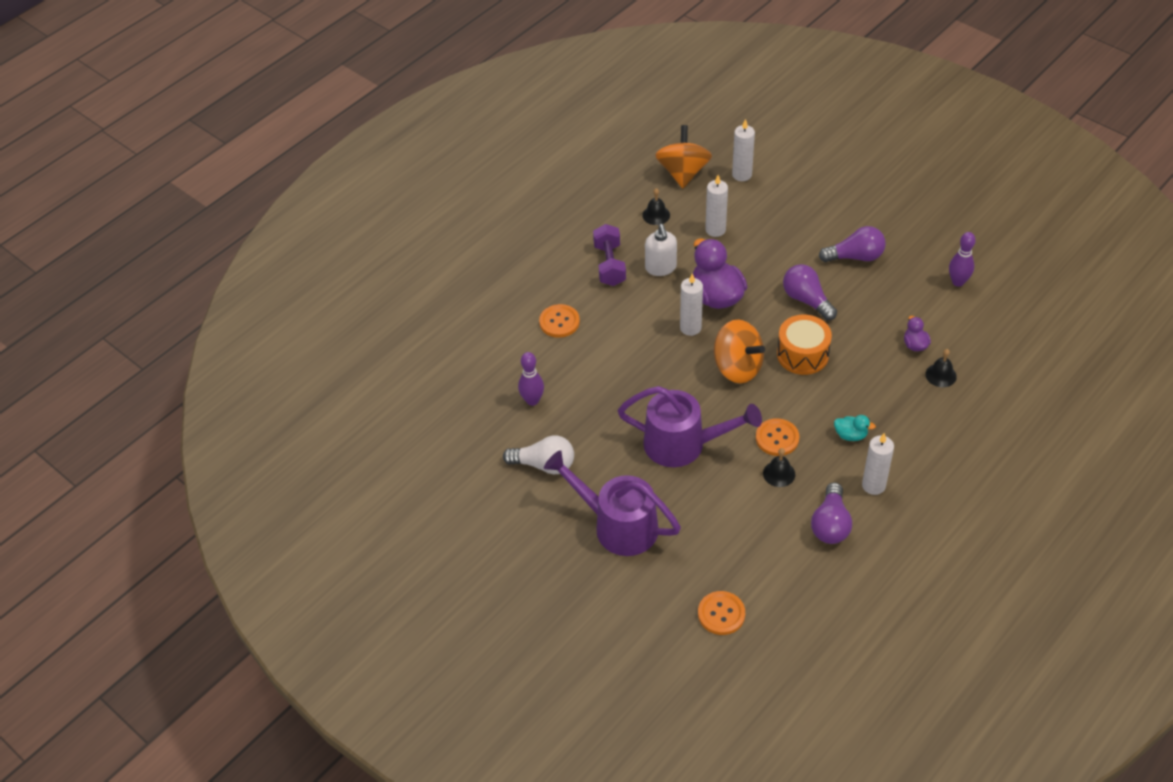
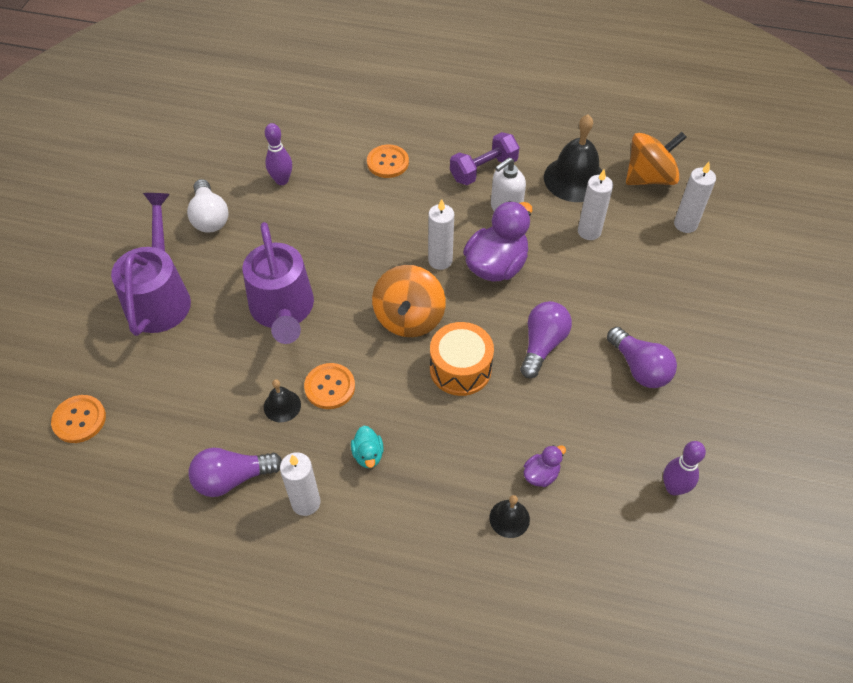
camera: 60 degrees right, 5 degrees up
black bell [642,188,670,225] -> black bell [544,114,602,202], size x2.02

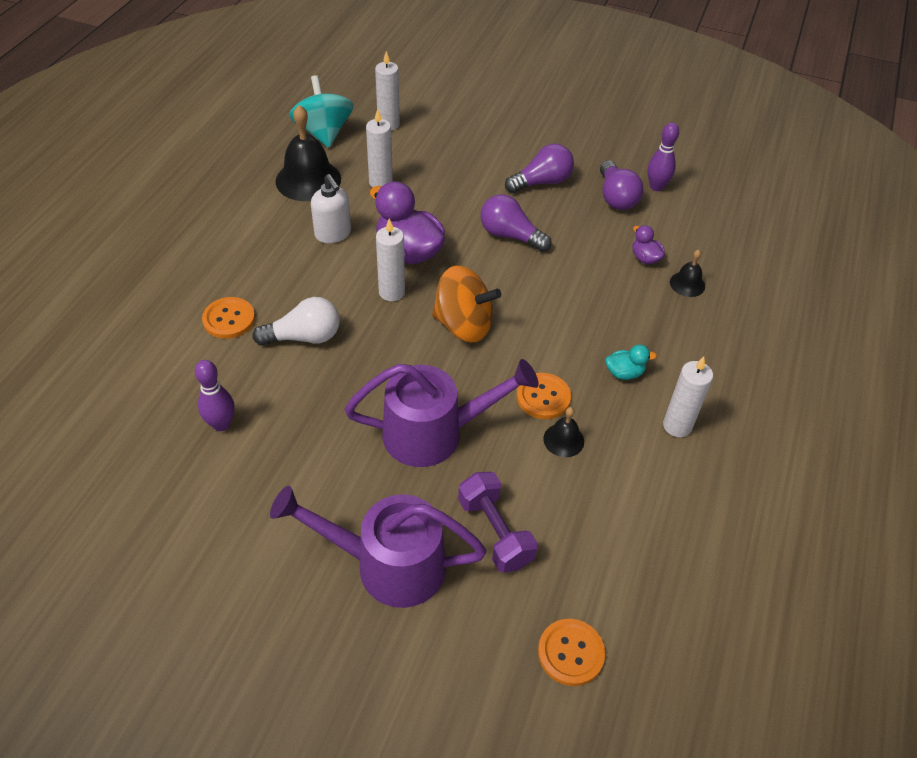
camera: 85 degrees left, 5 degrees down
white light bulb [187,179,229,233] -> white light bulb moved to [252,297,340,346]
purple light bulb [189,448,282,497] -> purple light bulb moved to [600,160,643,210]
orange drum [430,322,494,396] -> none
purple dumbbell [450,132,519,185] -> purple dumbbell moved to [458,472,538,573]
orange spinning top [626,132,687,185] -> turquoise spinning top [289,75,354,148]

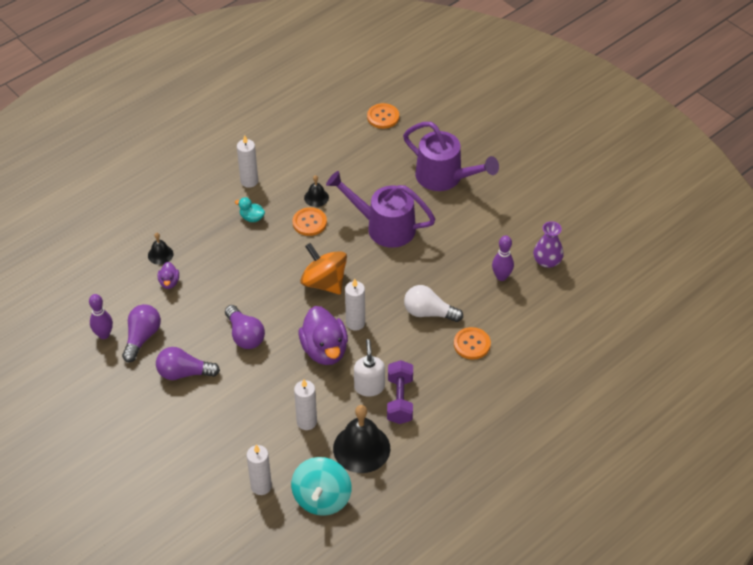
camera: 150 degrees left, 0 degrees up
purple dumbbell [458,472,538,573] -> purple dumbbell moved to [387,360,413,424]
none -> purple vase [533,221,564,268]

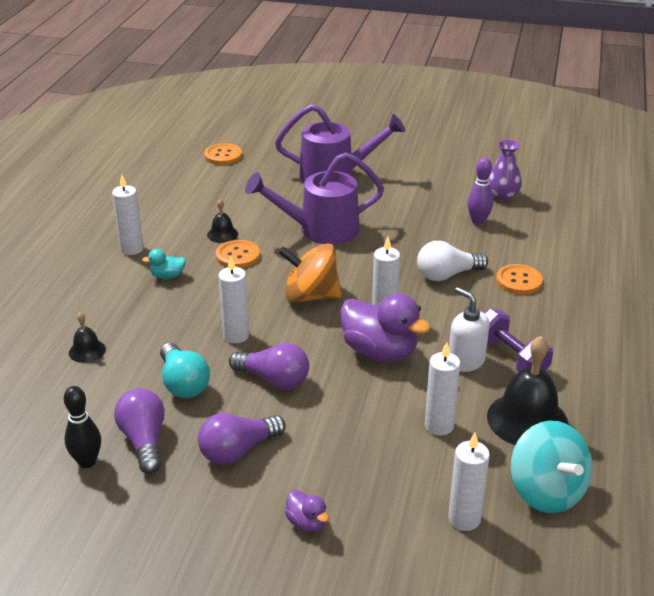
camera: 35 degrees left, 15 degrees down
purple bowling pin [89,294,113,339] -> black bowling pin [64,386,101,468]
purple duck [158,262,179,289] -> purple duck moved to [285,490,329,532]
none -> turquoise light bulb [160,343,210,398]
none -> white candle [219,257,249,343]

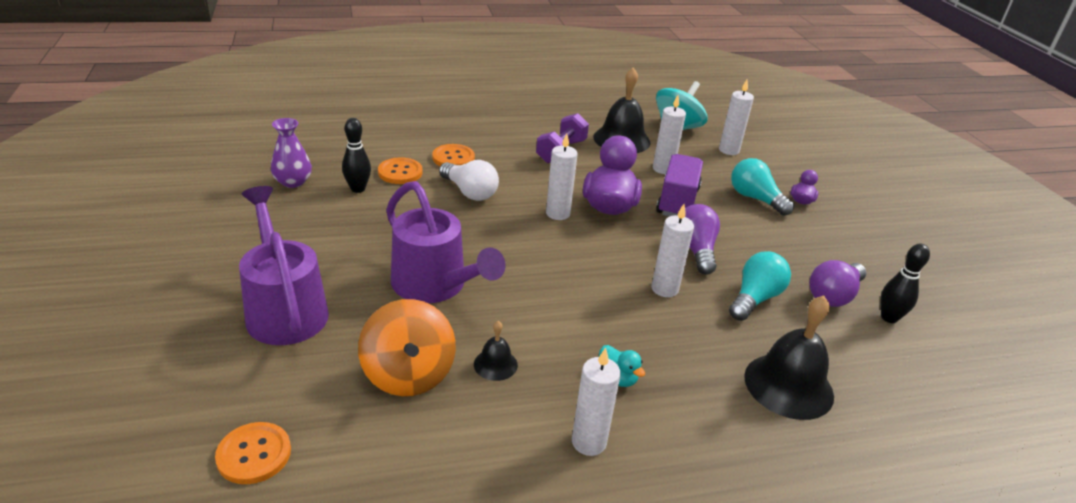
camera: 120 degrees left, 0 degrees up
black bell [69,312,106,363] -> black bell [744,295,834,420], size x2.02
purple light bulb [198,413,286,465] -> none
orange button [216,240,260,268] -> orange button moved to [378,157,422,184]
orange spinning top [278,243,342,303] -> orange spinning top moved to [358,299,456,396]
white soap dispenser [449,287,490,372] -> none
purple bowling pin [467,157,493,225] -> black bowling pin [342,118,371,193]
none -> purple truck [656,154,703,216]
none -> turquoise light bulb [731,158,794,216]

